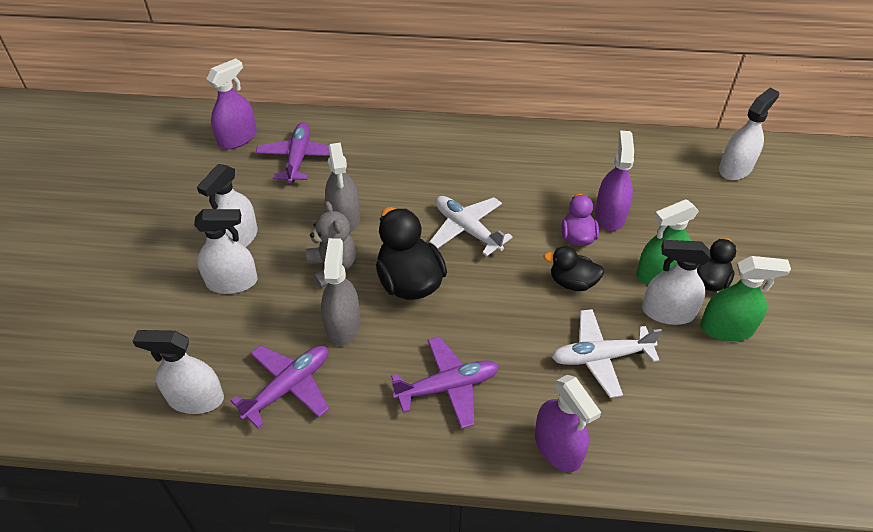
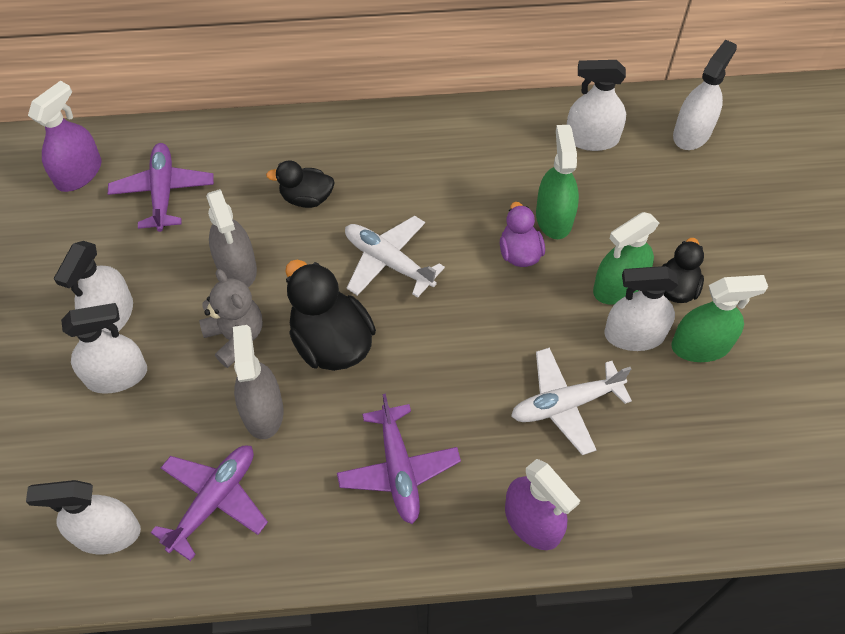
camera: 10 degrees left, 10 degrees up
purple plane [391,337,499,429] -> purple plane turned 105 degrees clockwise [337,394,461,524]
black duck [543,246,604,291] -> black duck moved to [266,160,334,208]
purple spray bottle [595,130,634,231] -> green spray bottle [536,125,579,239]
none -> white spray bottle [567,60,626,151]

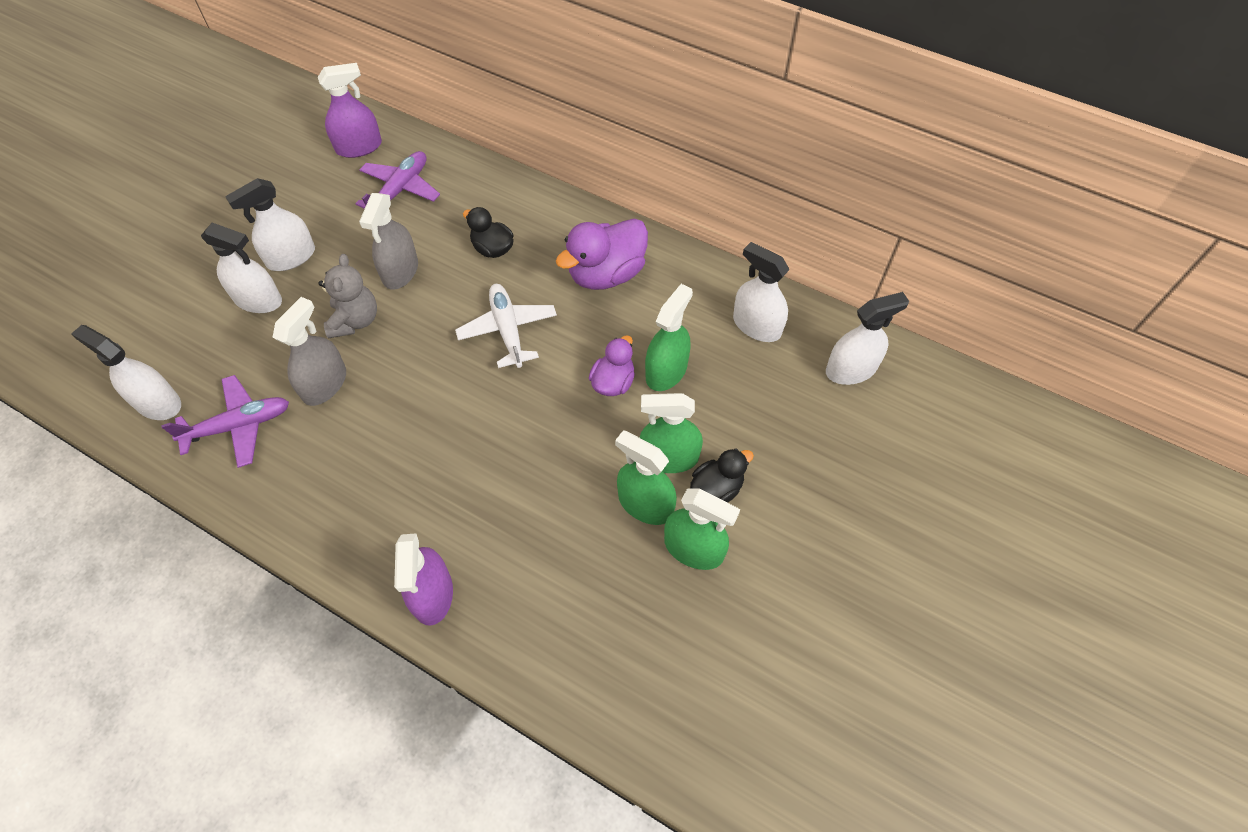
camera: 35 degrees right, 0 degrees up
black duck [285,259,376,371] -> none
purple plane [337,394,461,524] -> none
white plane [511,348,632,455] -> none
white spray bottle [604,266,678,351] -> green spray bottle [615,430,677,525]
none -> purple duck [556,219,648,290]

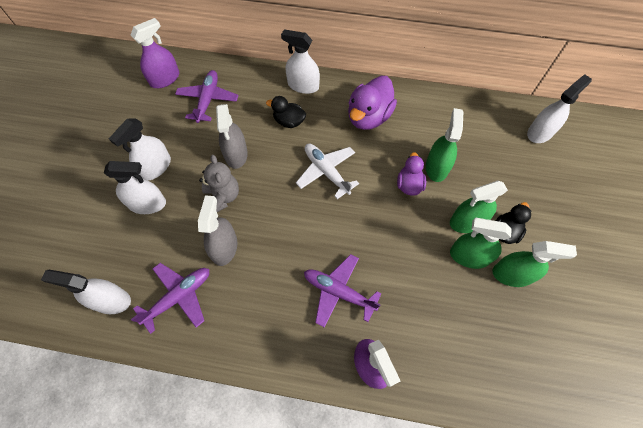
camera: 20 degrees left, 5 degrees up
white spray bottle [733,242,789,342] -> white spray bottle moved to [281,29,320,94]
none -> purple plane [304,254,382,327]

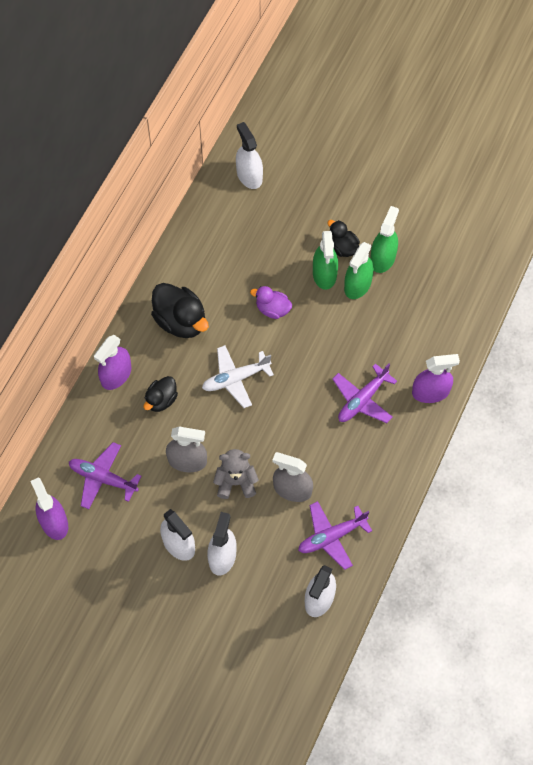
camera: 75 degrees left, 0 degrees up
purple plane [131,263,209,334] -> purple plane turned 90 degrees counterclockwise [298,501,372,570]
white spray bottle [281,29,320,94] -> purple spray bottle [94,335,131,390]
purple duck [348,76,397,130] -> black duck [151,283,209,338]
green spray bottle [426,108,463,182] -> none

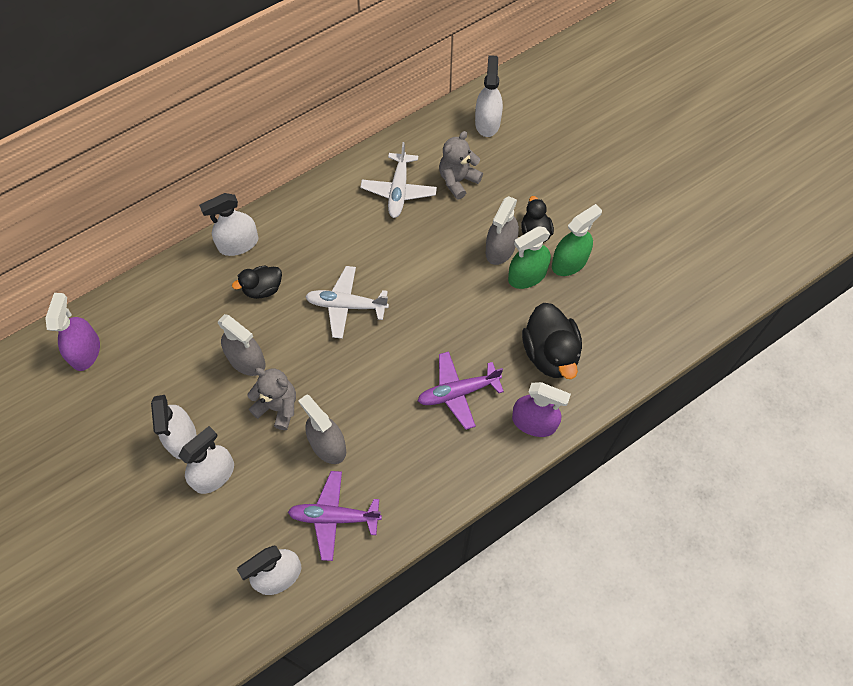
camera: 30 degrees right, 0 degrees up
purple plane [69,442,141,509] -> none
purple spray bottle [94,335,131,390] -> white spray bottle [199,193,259,256]
black duck [151,283,209,338] -> black duck moved to [522,303,582,379]
purple duck [250,286,292,319] -> none
green spray bottle [313,231,338,290] -> grey spray bottle [485,196,519,265]
none -> white plane [360,142,437,218]
none -> grey teddy bear [439,131,483,200]

